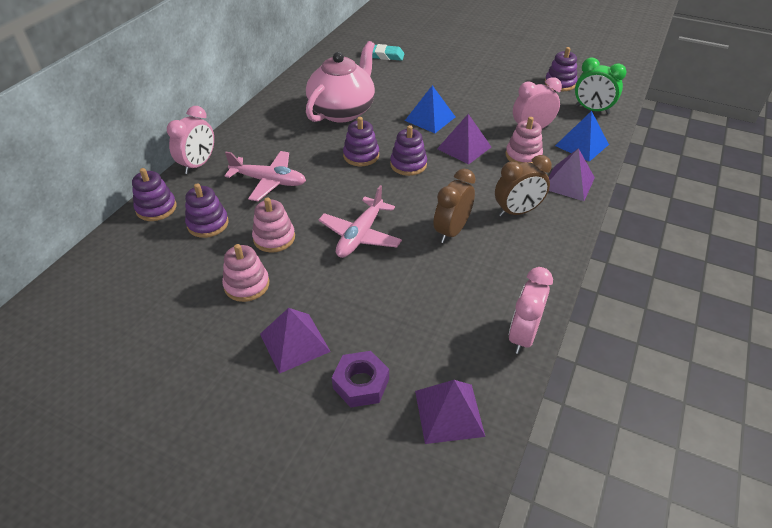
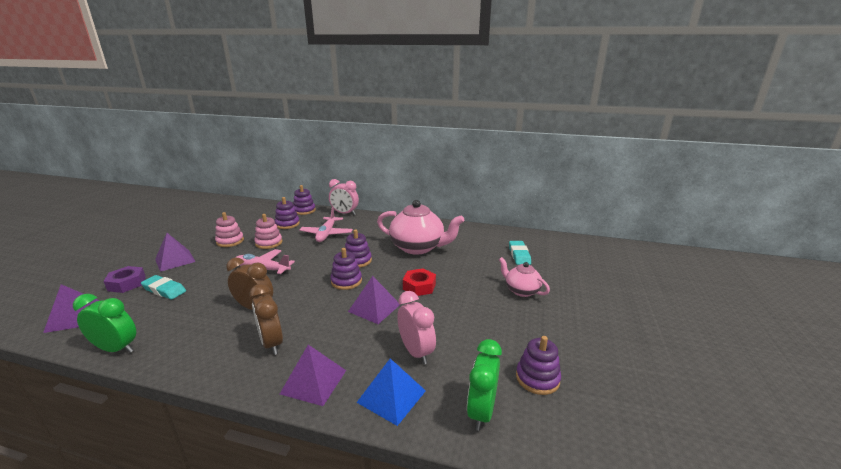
camera: 80 degrees right, 20 degrees down
blue pyramid [405,85,455,133] -> red nut [403,268,436,296]
pink stacking toy [506,117,543,164] -> none
pink clock [509,267,553,354] -> green clock [73,294,136,353]
none -> turquoise eraser [141,275,186,299]
none -> pink teapot [499,257,550,297]

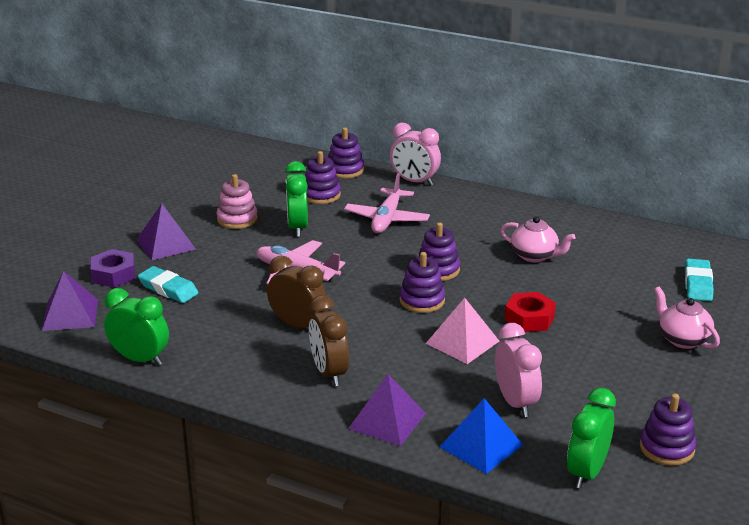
camera: 10 degrees right, 5 degrees up
pink stacking toy [254,214,282,249] -> green clock [285,161,308,237]
purple pyramid [348,276,401,324] -> pink pyramid [426,298,499,364]
pink teapot [377,200,464,255] -> pink teapot [501,216,576,262], size x0.54

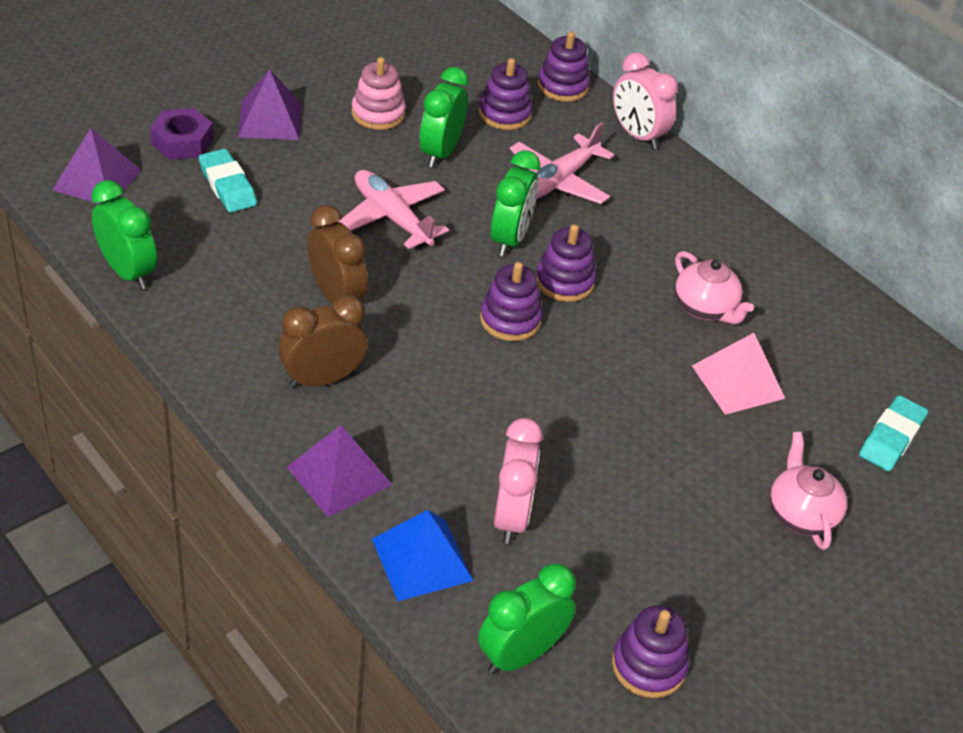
camera: 20 degrees right, 15 degrees up
brown clock [309,295,349,386] -> brown clock turned 60 degrees clockwise [278,295,368,388]
pink pyramid [426,298,499,364] -> pink pyramid moved to [692,333,785,415]
red nut [505,292,556,332] -> none
none -> green clock [491,150,540,256]

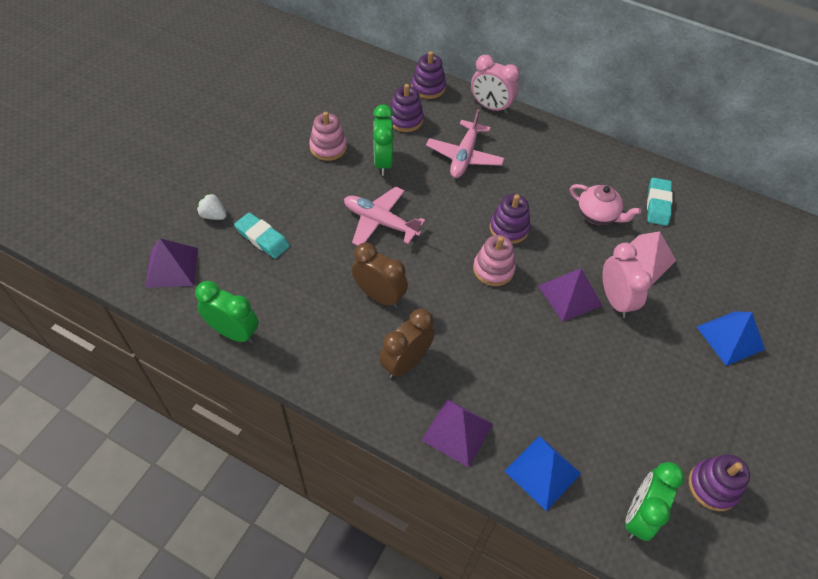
camera: 20 degrees left, 10 degrees up
purple nut [150,108,213,160] -> white strawberry [197,193,227,220]
purple pyramid [238,70,302,140] -> purple pyramid moved to [538,268,603,322]
purple stacking toy [480,262,543,341] -> pink stacking toy [473,235,516,286]
green clock [491,150,540,256] -> none
pink clock [494,418,543,544] -> pink clock moved to [602,243,652,318]
pink teapot [770,432,847,550] -> blue pyramid [697,311,765,366]
turquoise eraser [859,395,928,471] -> turquoise eraser moved to [647,178,673,226]

